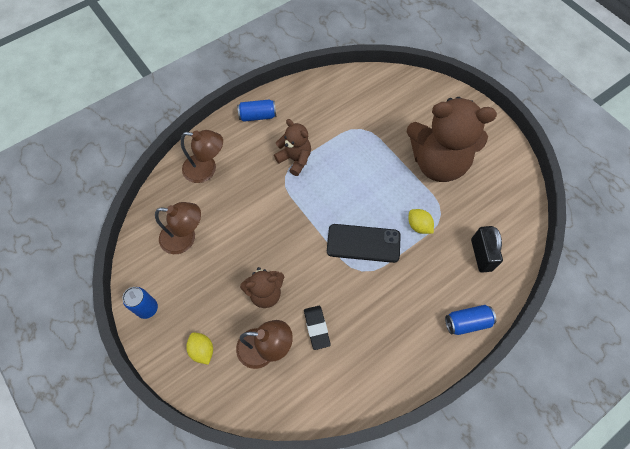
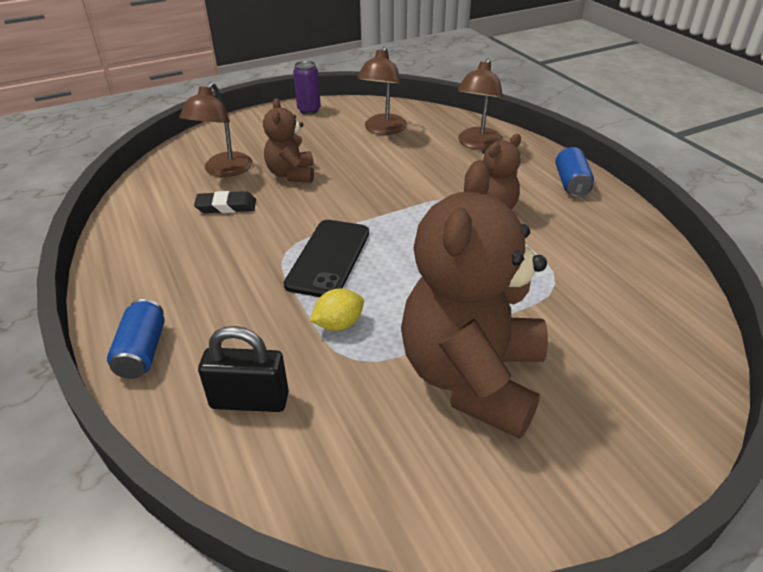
camera: 100 degrees right, 25 degrees down
blue can [122,287,158,319] -> purple can [293,61,321,115]
yellow lemon [186,332,213,365] -> none

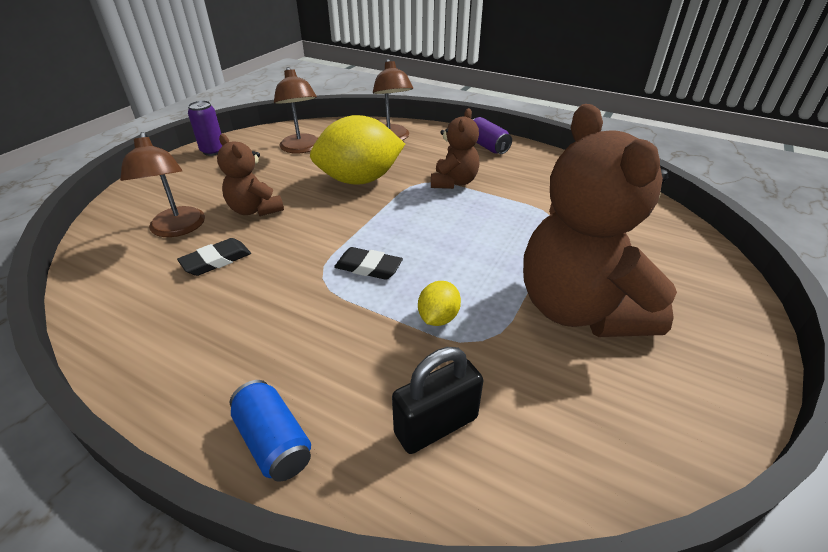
camera: 35 degrees left, 0 degrees up
black phone [284,220,369,297] -> black eraser [334,247,403,280]
blue can [555,147,594,197] -> purple can [472,117,512,154]
none -> yellow lemon [310,115,405,185]

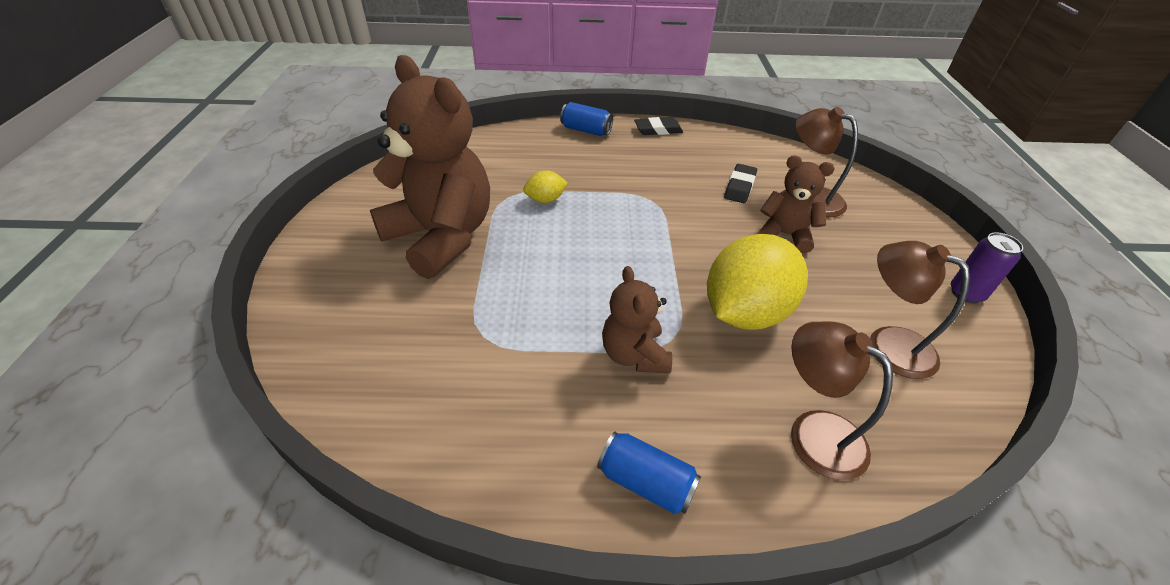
camera: 150 degrees right, 5 degrees up
black eraser [334,247,403,280] -> black eraser moved to [634,117,683,135]
black padlock [392,347,483,454] -> none
yellow lemon [418,281,461,326] -> yellow lemon turned 75 degrees clockwise [523,170,568,203]
purple can [472,117,512,154] -> blue can [597,432,701,514]

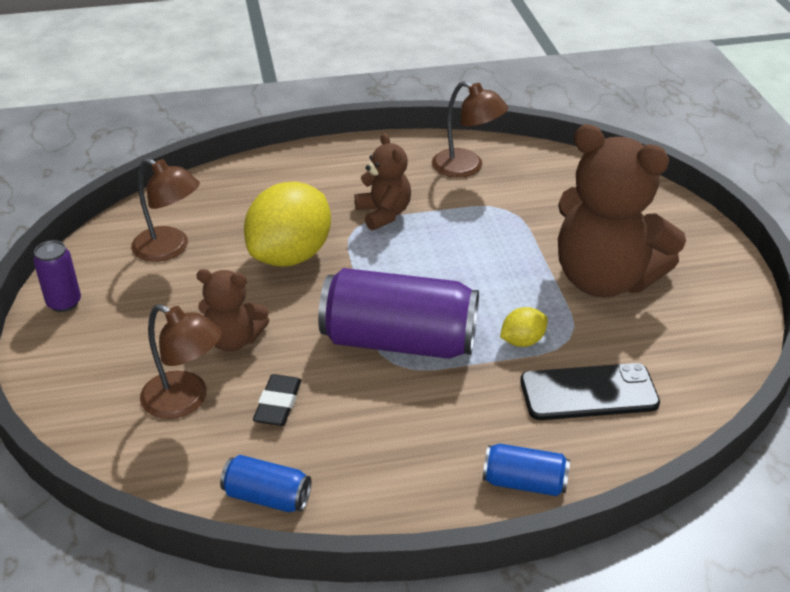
camera: 170 degrees right, 5 degrees down
blue can [597,432,701,514] -> blue can moved to [220,455,311,512]
black eraser [634,117,683,135] -> none
brown lamp [791,322,893,480] -> brown lamp moved to [432,81,508,178]
none -> purple can [318,268,479,359]
none -> black phone [520,363,660,420]

